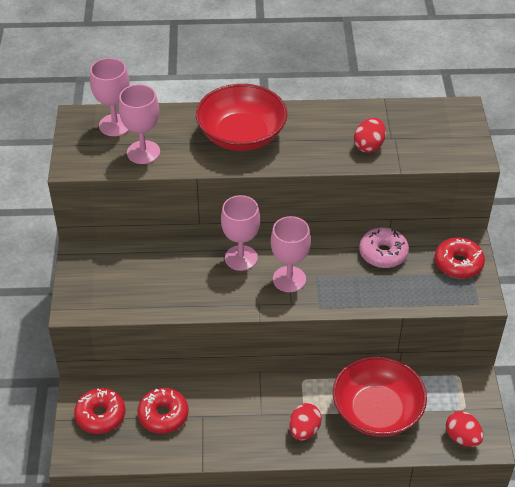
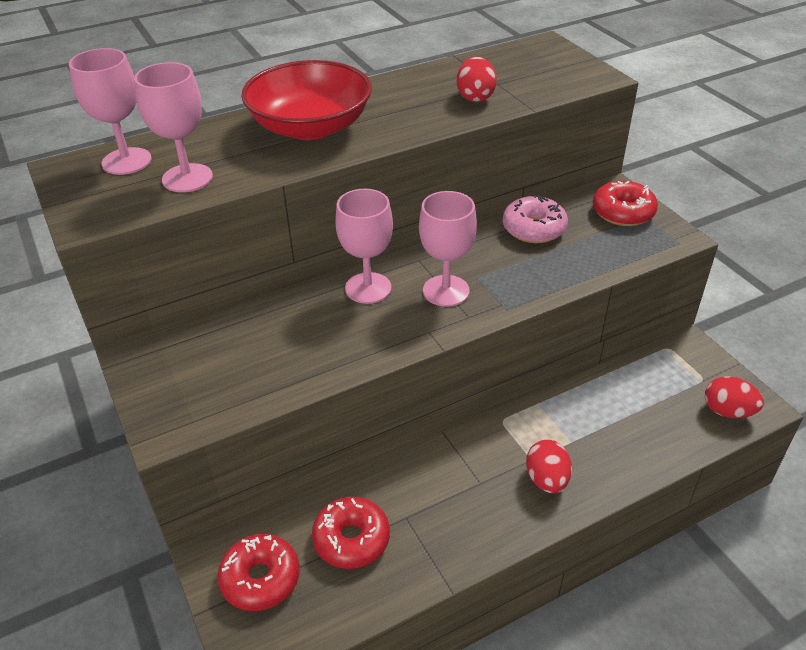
camera: 25 degrees left, 5 degrees down
red bowl [333,356,427,437] -> none

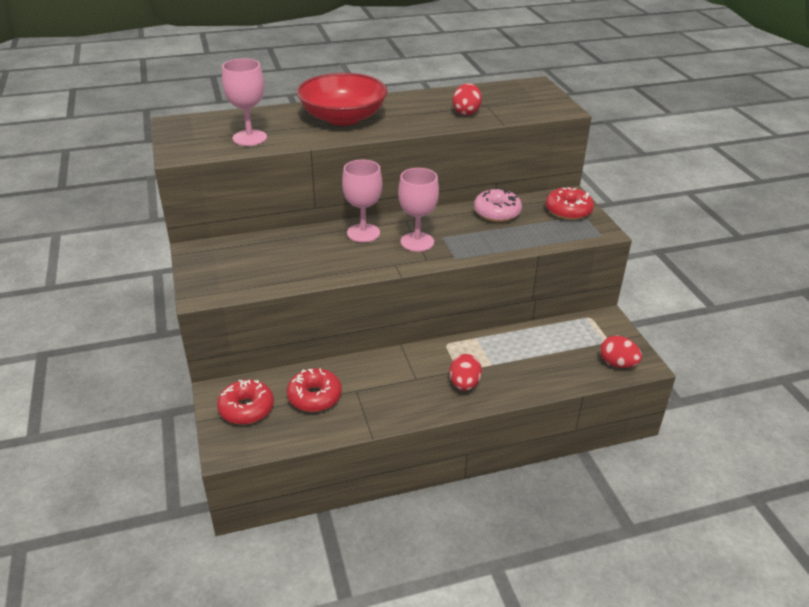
camera: 10 degrees right, 5 degrees down
pink goblet [69,48,152,175] -> none

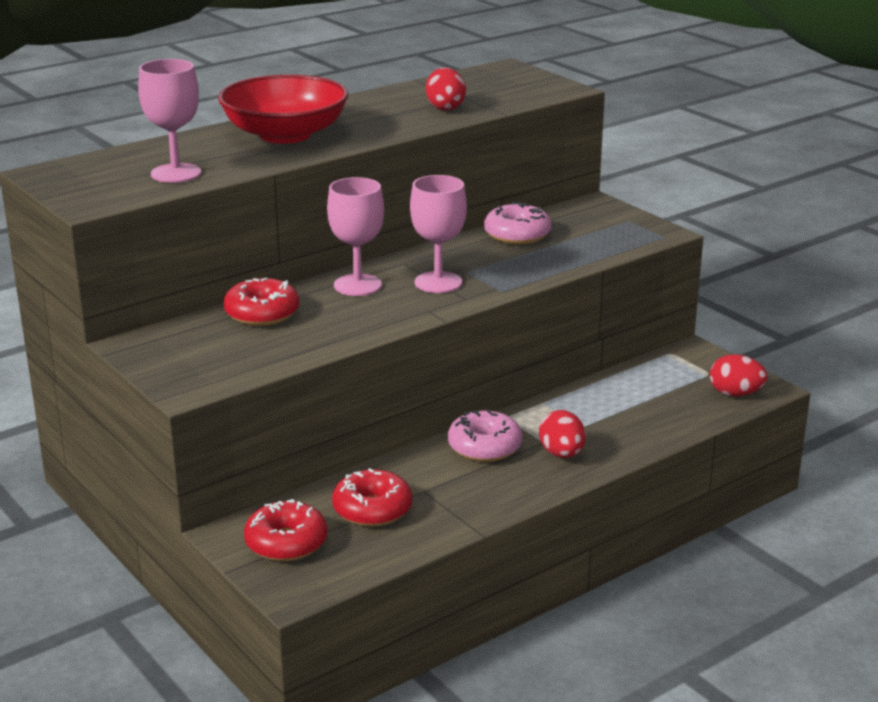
camera: 20 degrees left, 10 degrees down
red donut [546,187,594,220] -> red donut moved to [224,278,299,326]
none -> pink donut [448,409,522,462]

